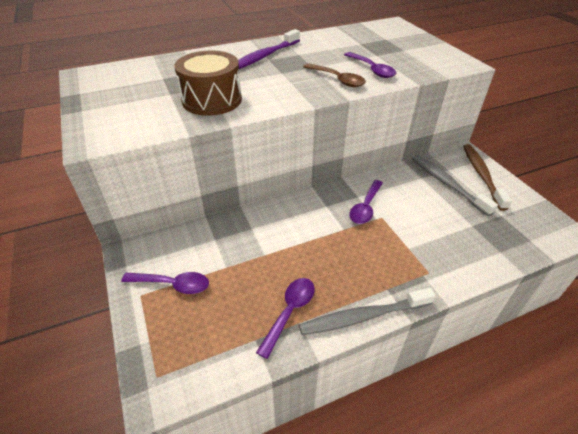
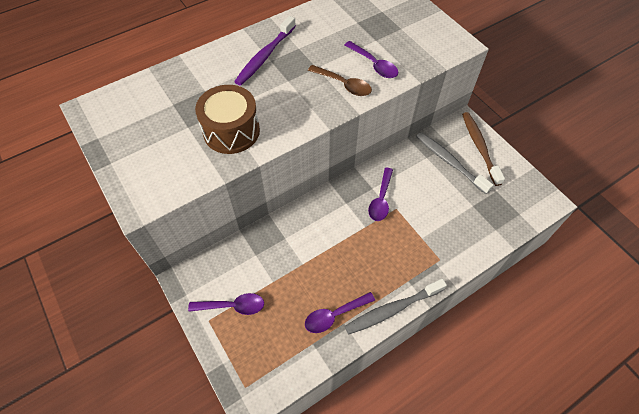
camera: 10 degrees left, 15 degrees up
purple spoon [256,278,315,359] -> purple spoon turned 135 degrees counterclockwise [305,292,375,333]

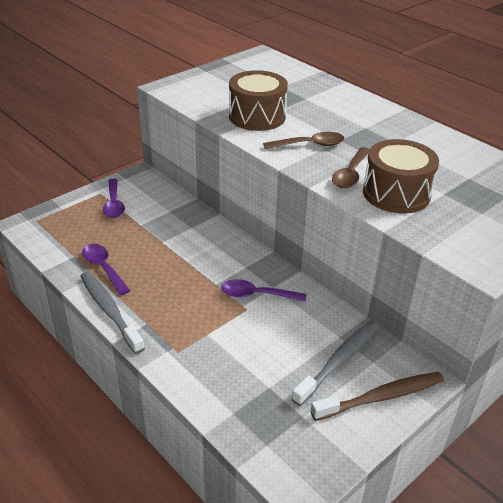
camera: 80 degrees right, 20 degrees down
purple toothbrush [234,16,296,86] -> none
purple spoon [344,41,398,78] -> brown drum [363,139,439,214]
none -> brown spoon [263,132,344,149]

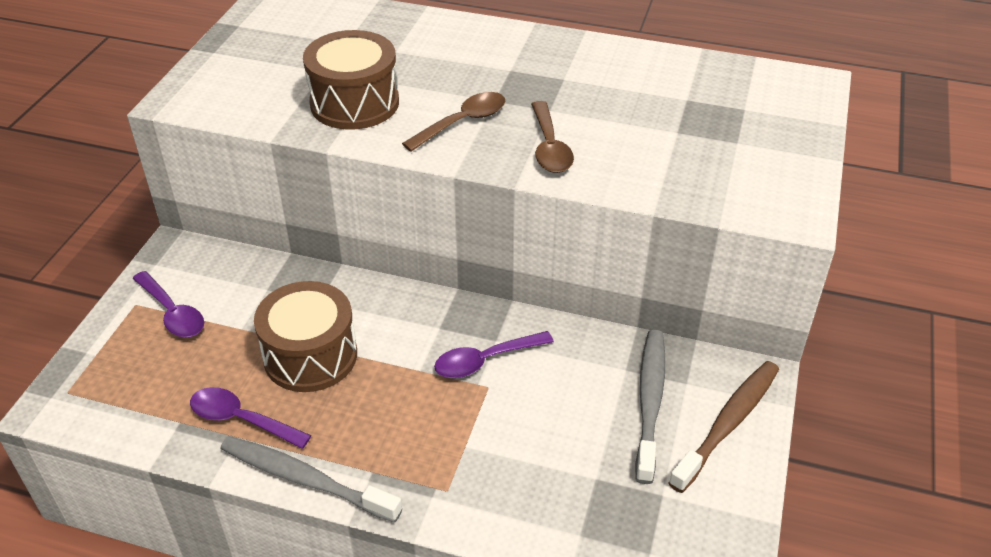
camera: 30 degrees left, 5 degrees up
brown drum [363,139,439,214] -> brown drum moved to [254,281,357,392]

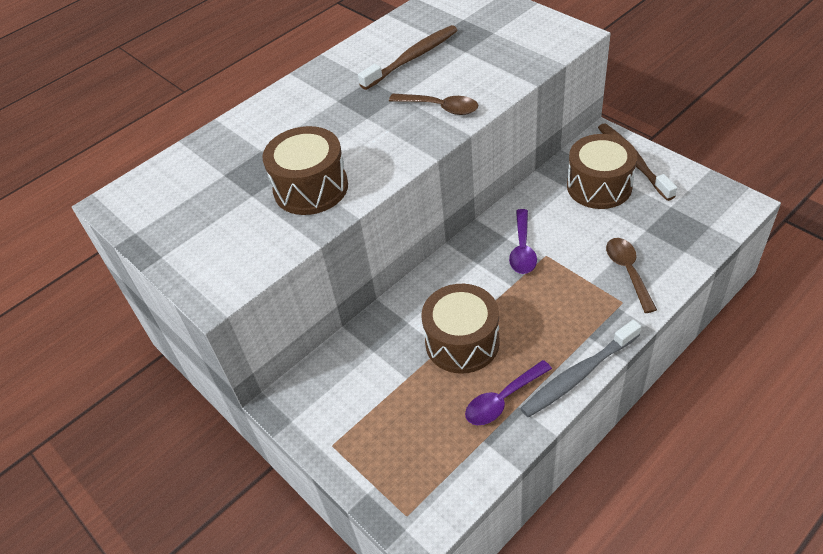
camera: 55 degrees left, 5 degrees up
purple spoon [132,271,204,337] -> none
brown spoon [402,92,505,152] -> brown spoon moved to [606,238,657,313]
grey toothbrush [635,330,665,484] -> brown drum [567,134,637,209]
none -> brown toothbrush [358,25,457,90]

